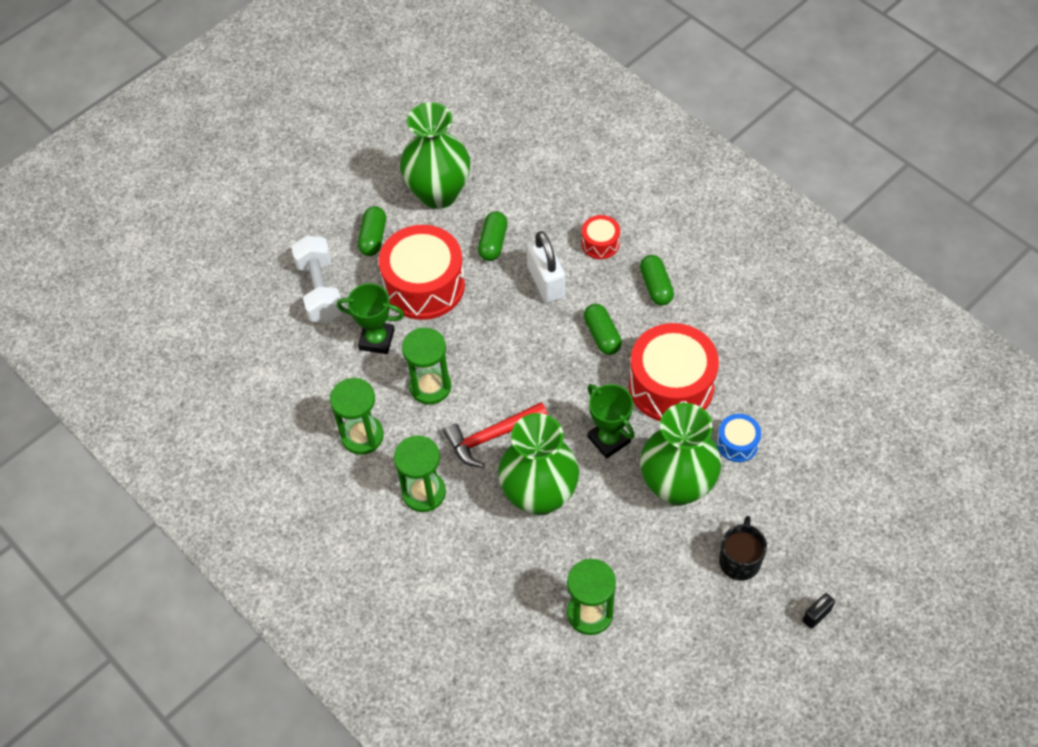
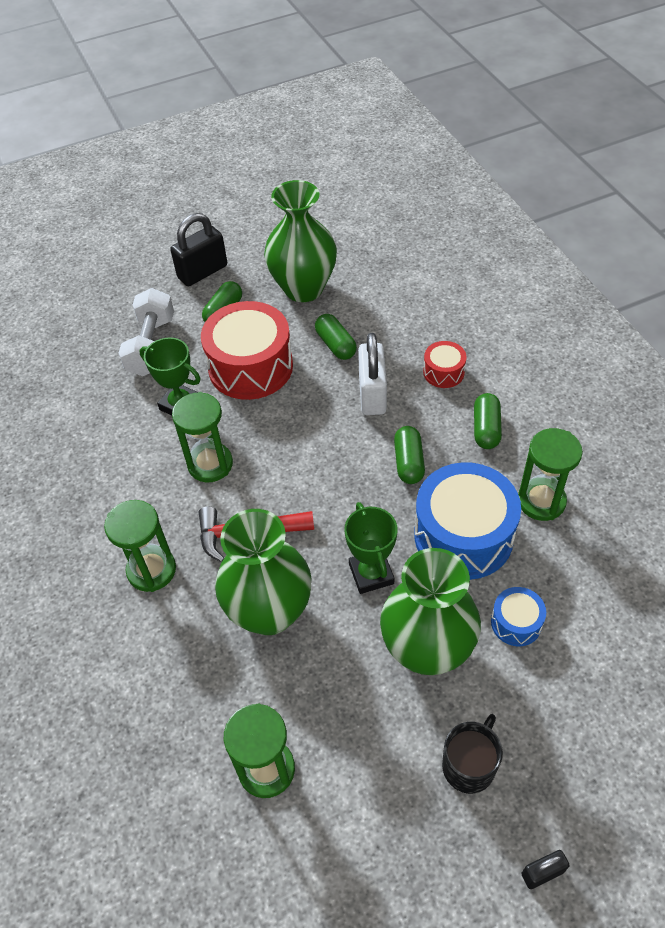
camera: 20 degrees right, 5 degrees down
green hourglass [330,378,384,455] -> green hourglass moved to [518,428,583,521]
green capsule [478,211,507,261] -> green capsule turned 60 degrees counterclockwise [315,314,357,360]
red drum [629,323,719,421] -> blue drum [414,462,521,580]
none -> black padlock [170,213,227,286]

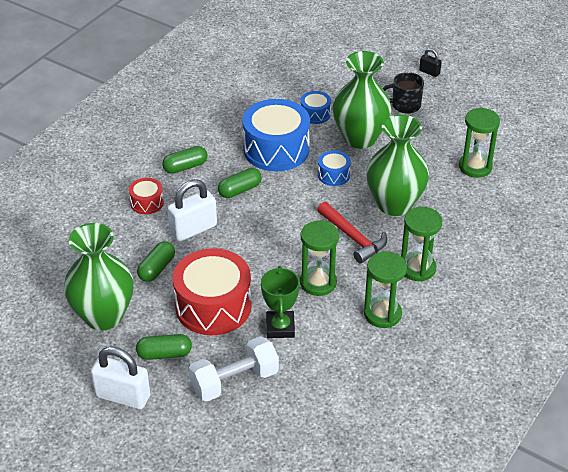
camera: 125 degrees left, 10 degrees down
black padlock [170,213,227,286] -> white padlock [91,346,150,409]
green trophy [344,502,397,594] -> blue drum [318,151,351,186]
green hourglass [518,428,583,521] -> green hourglass moved to [364,251,407,328]

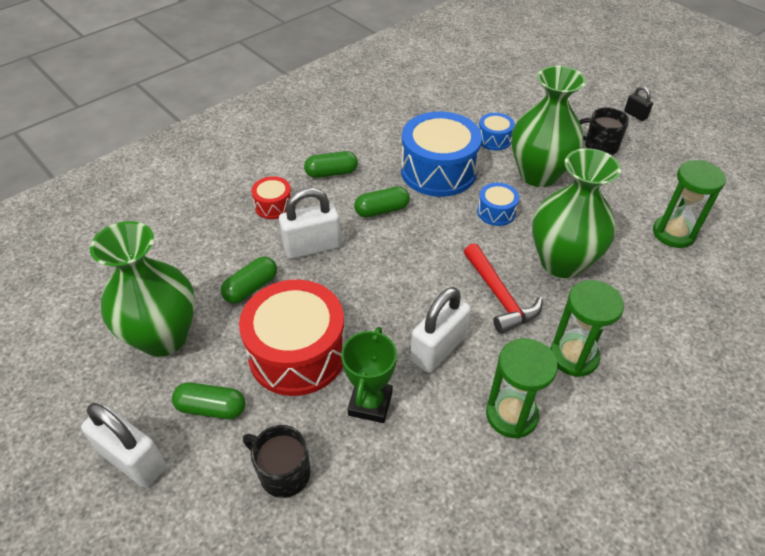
camera: 15 degrees right, 5 degrees up
white dumbbell [189,336,279,401] -> black mug [243,425,311,498]
green hourglass [300,220,339,296] -> white padlock [410,287,471,373]

